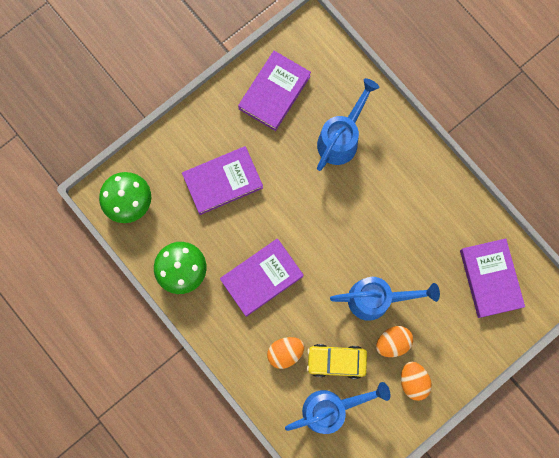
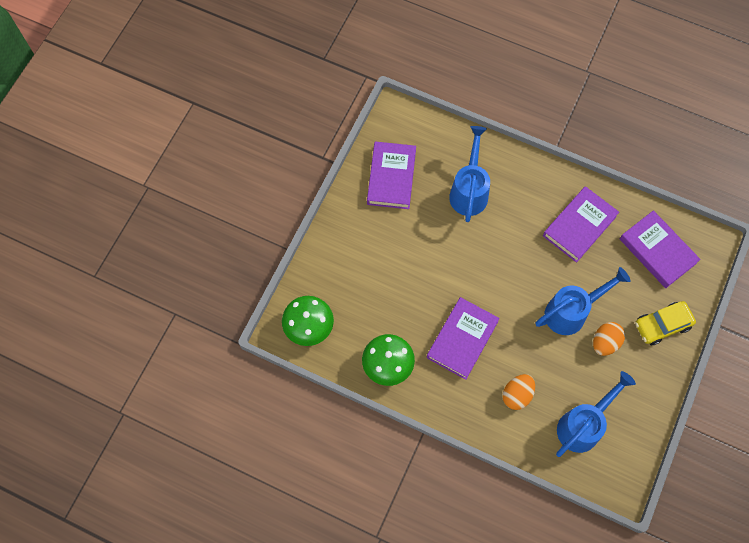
camera: 25 degrees left, 10 degrees down
purple book [182,146,263,215] -> purple book moved to [543,186,619,263]
yellow car [307,344,367,379] -> yellow car moved to [635,301,696,345]
orange egg [401,362,432,401] -> none

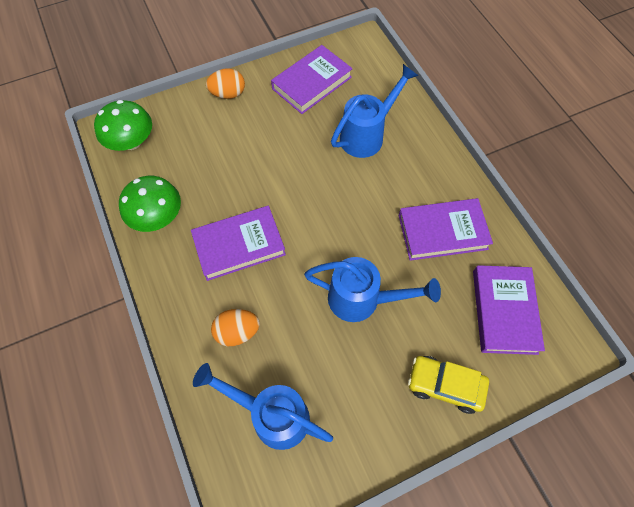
camera: 40 degrees right, 5 degrees down
blue watering can [556,371,636,457] -> blue watering can turned 150 degrees counterclockwise [193,363,333,450]
orange egg [593,322,625,356] -> orange egg moved to [206,68,245,99]

